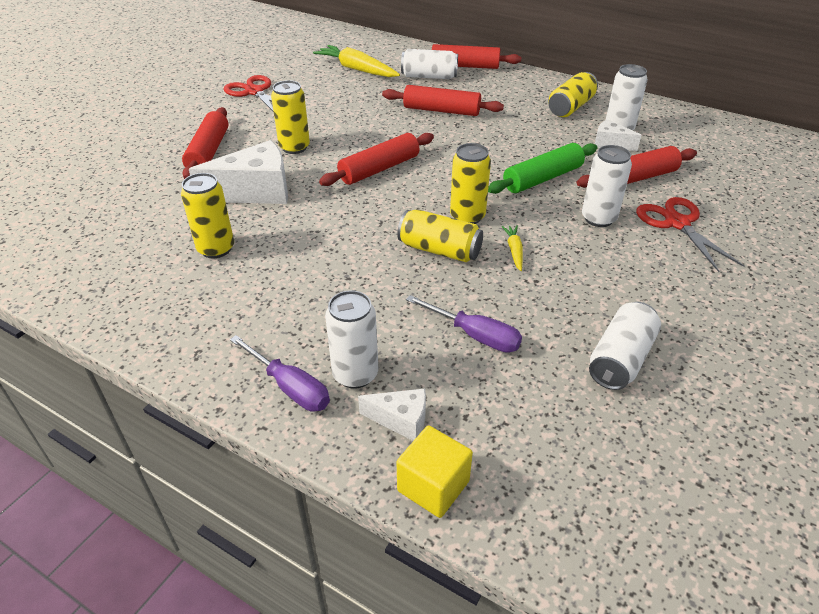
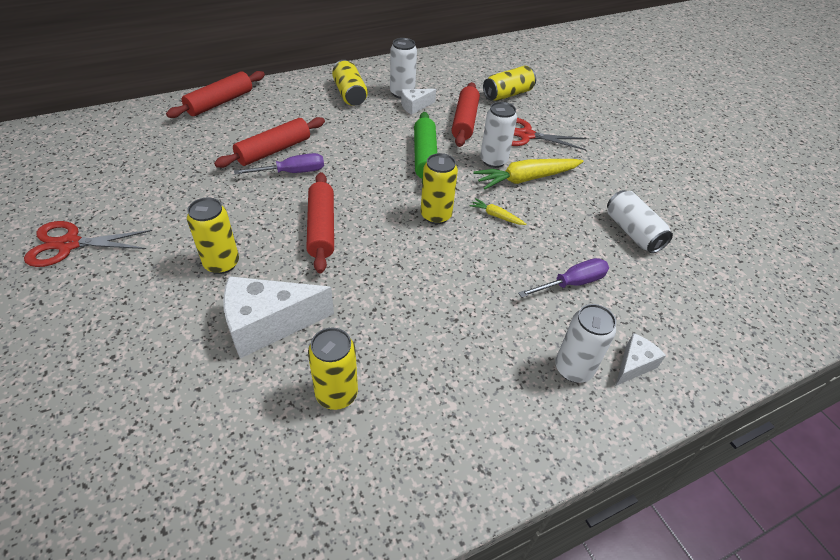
camera: 60 degrees left, 5 degrees up
red rolling pin [182,107,229,179] -> none
white cheese [189,140,288,204] -> white cheese turned 120 degrees counterclockwise [223,276,334,358]
purple screwdriver [230,335,330,412] -> purple screwdriver moved to [234,153,324,174]
yellow carrot [313,45,400,77] -> yellow carrot moved to [473,159,584,190]
yellow can [397,209,483,262] -> yellow can moved to [483,66,536,101]
yellow cube [397,426,473,518] -> none
white can [401,49,458,79] -> none

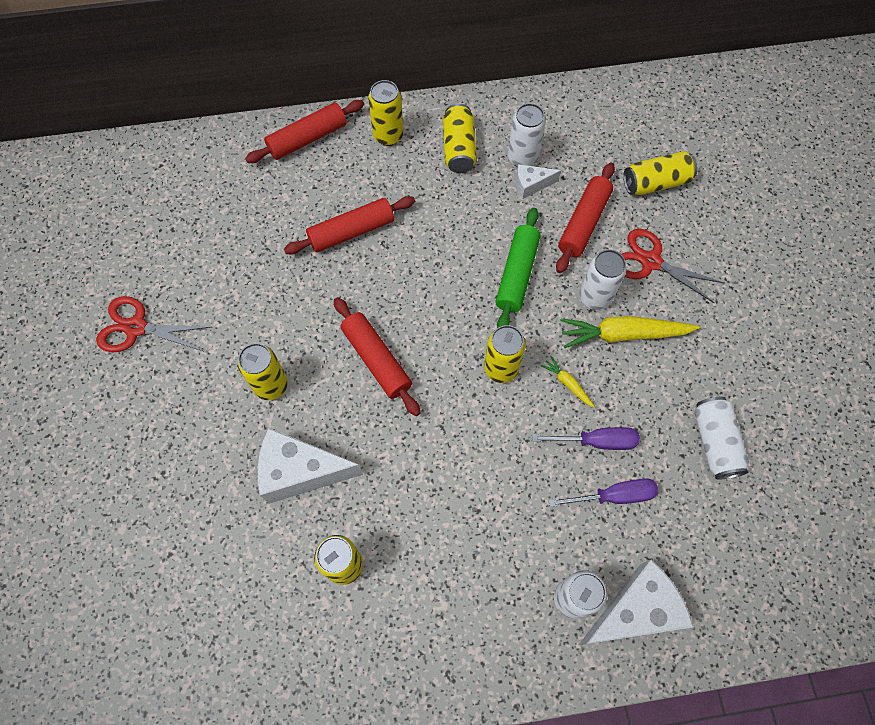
camera: 20 degrees right, 20 degrees up
purple screwdriver [234,153,324,174] -> purple screwdriver moved to [532,427,640,450]
red rolling pin [306,172,334,273] -> red rolling pin turned 45 degrees counterclockwise [334,297,421,416]
white cheese [616,333,666,386] -> white cheese [579,560,694,645], size x1.93
none -> yellow can [368,80,403,146]

